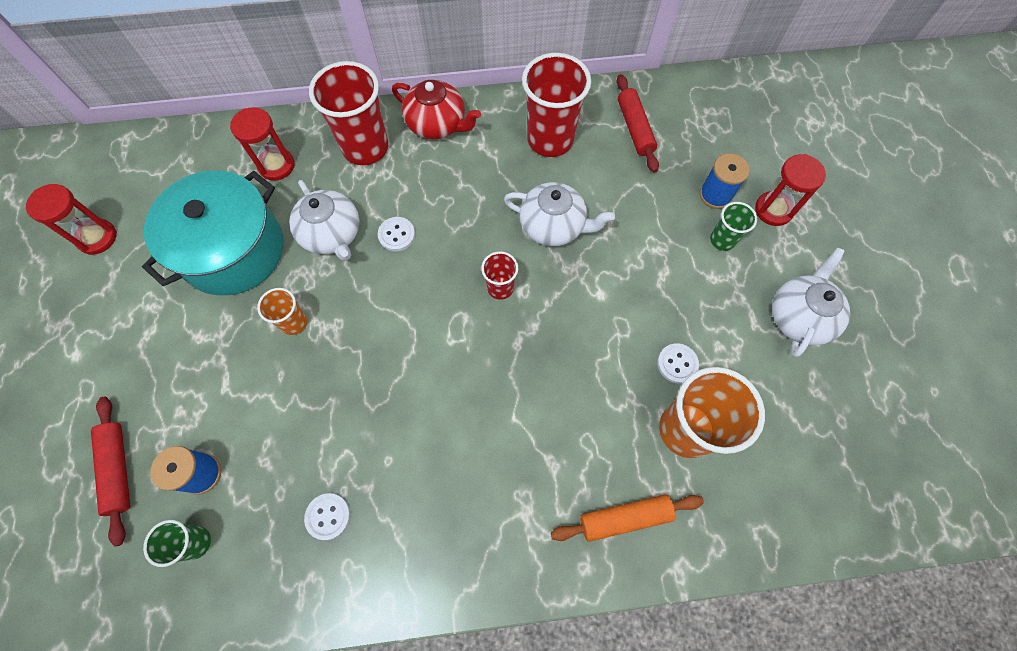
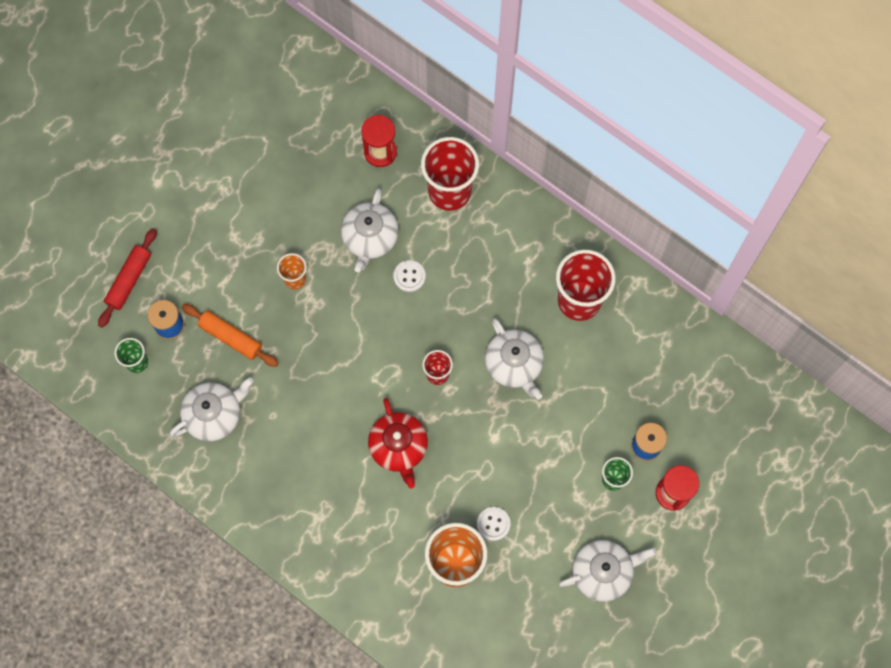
camera: 45 degrees right, 5 degrees up
red hourglass [26,184,117,255] -> none
turquoise pot [142,171,283,295] -> none
white button [304,493,350,540] -> white teapot [170,377,253,441]
red teapot [392,80,481,139] -> red teapot moved to [368,398,428,489]
orange rolling pin [551,495,704,542] -> orange rolling pin moved to [182,304,278,367]
red rolling pin [617,74,659,173] -> none

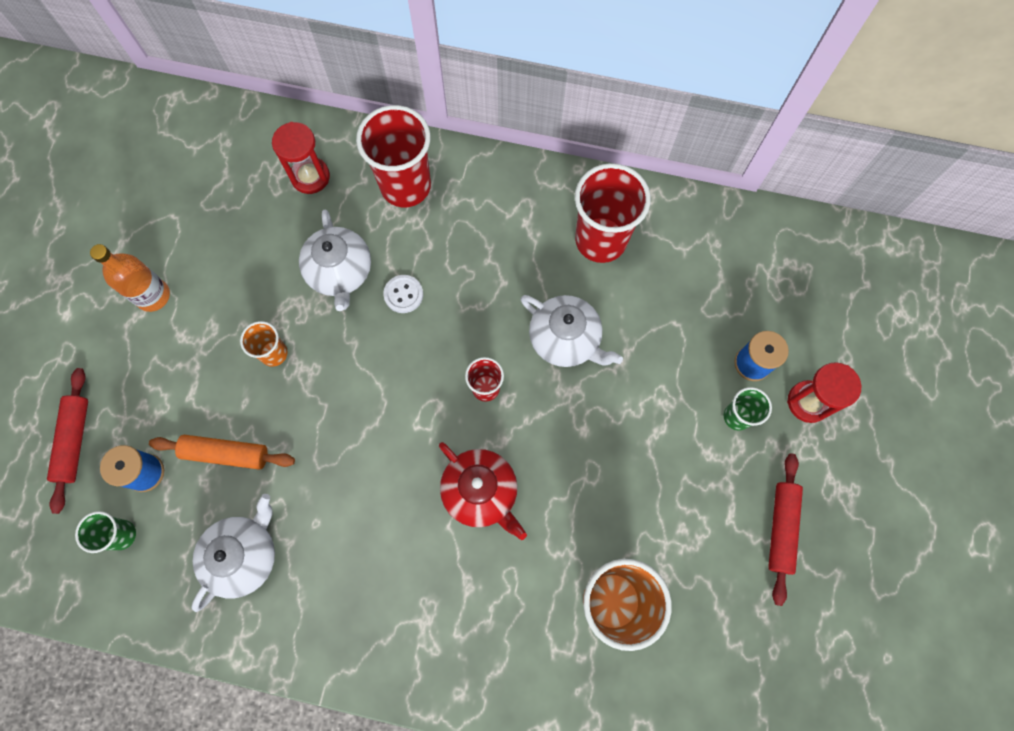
camera: 25 degrees left, 0 degrees up
white button [477,507,511,541] -> none
white teapot [559,540,656,602] -> red rolling pin [768,453,803,606]
none -> orange bottle [90,244,170,312]

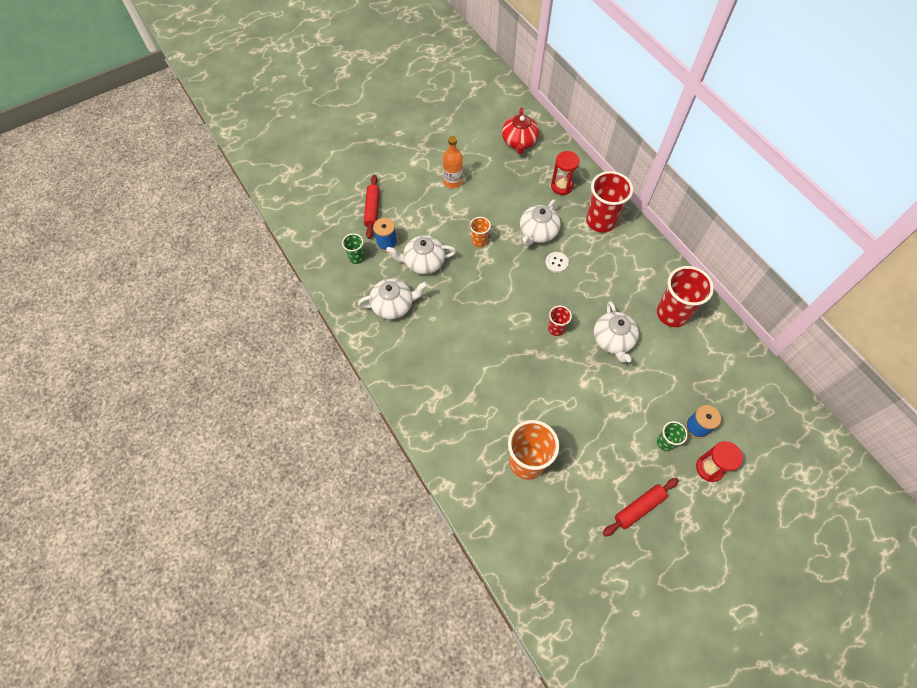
camera: 45 degrees right, 10 degrees down
red rolling pin [47,368,88,514] -> red rolling pin turned 45 degrees counterclockwise [364,175,380,239]
orange rolling pin [149,435,295,470] -> white teapot [386,236,456,274]
red teapot [439,442,527,540] -> red teapot moved to [502,107,539,154]

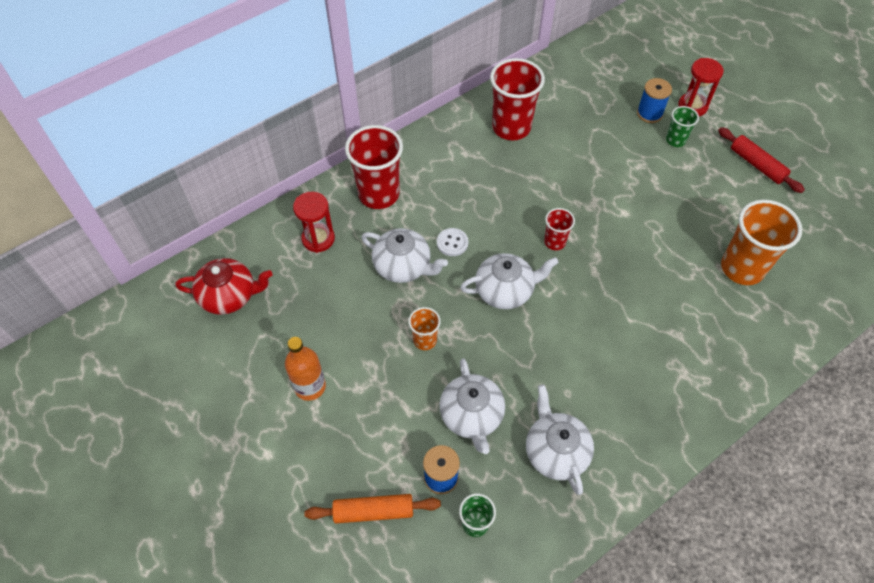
camera: 95 degrees left, 5 degrees down
red rolling pin [364,175,380,239] -> orange rolling pin [304,494,441,523]
white teapot [594,301,639,363] -> white teapot moved to [460,253,559,309]

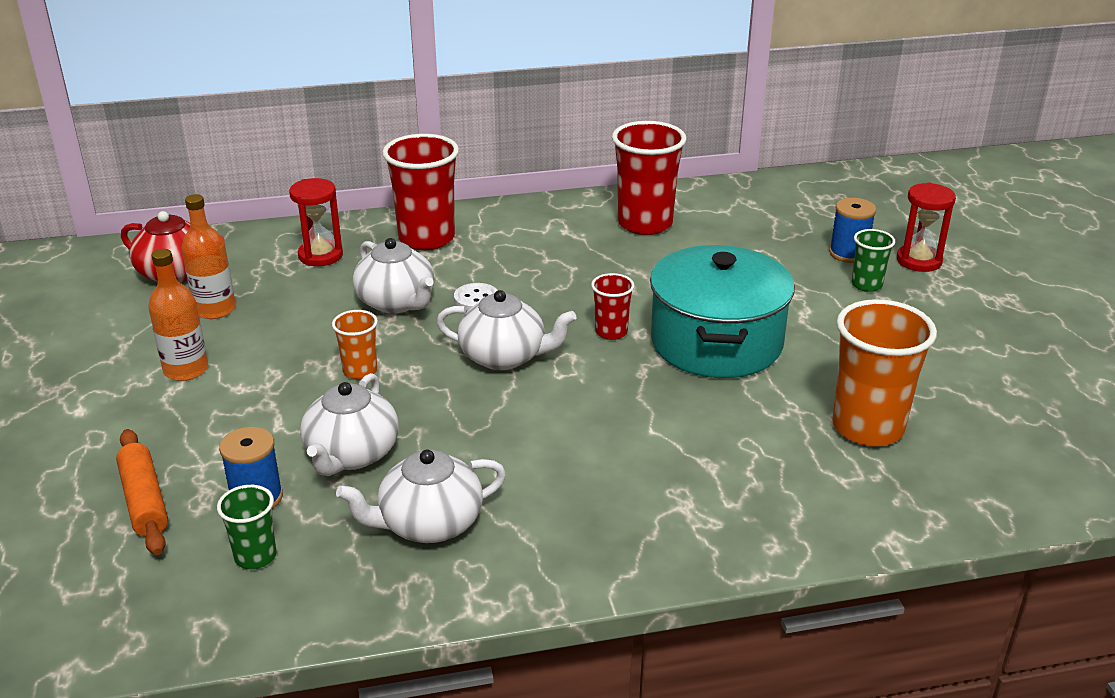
camera: 25 degrees right, 25 degrees down
orange rolling pin [304,494,441,523] -> orange rolling pin turned 45 degrees clockwise [116,429,168,555]
white teapot [526,385,594,495] -> white teapot turned 120 degrees counterclockwise [336,450,506,543]
red rolling pin [718,127,805,193] -> none
none -> orange bottle [181,194,236,319]
none -> turquoise pot [650,245,795,378]

